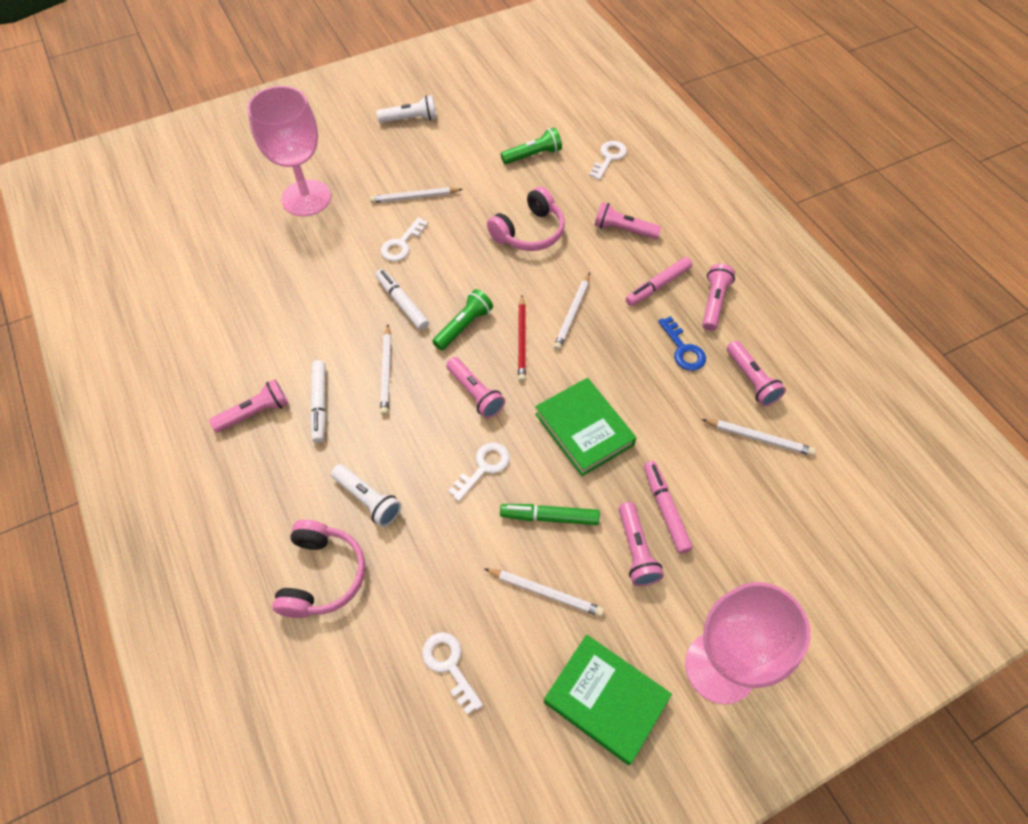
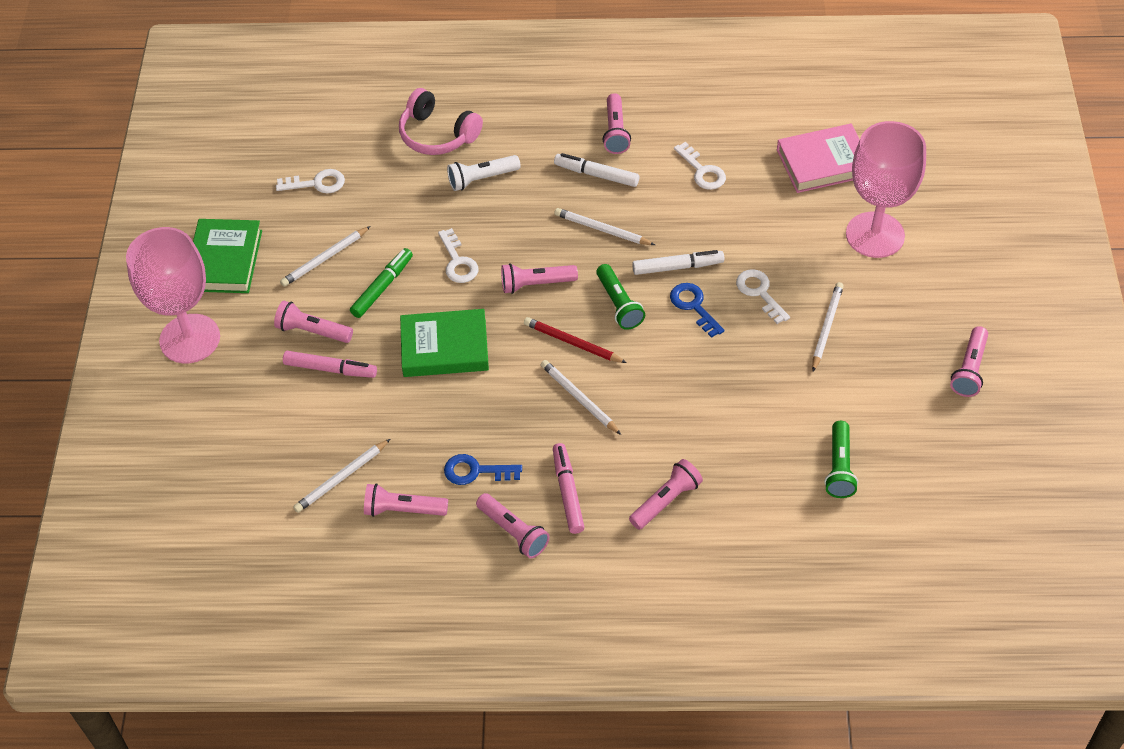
camera: 120 degrees right, 5 degrees down
white flashlight [377,95,437,123] -> pink flashlight [950,326,988,397]
pink headphones [487,187,565,251] -> none
green book [544,635,672,765] -> green book turned 60 degrees counterclockwise [193,219,262,293]
white key [589,141,627,180] -> white key moved to [674,142,726,190]
none -> blue key [670,283,724,338]
none -> pink book [777,124,860,193]

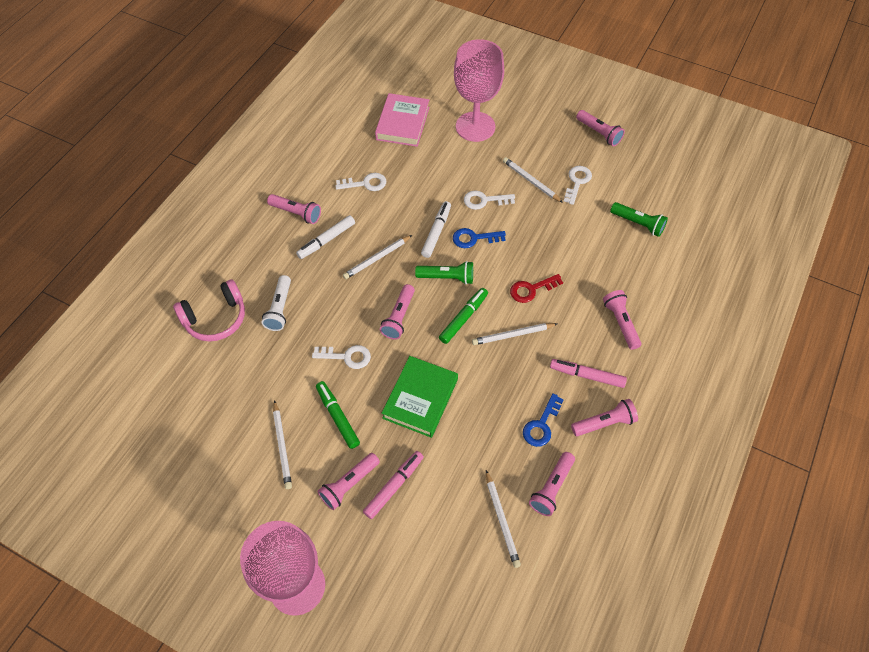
camera: 65 degrees left, 5 degrees up
green book [193,219,262,293] -> none
white key [276,169,345,193] -> white key moved to [564,166,592,205]
red pencil [524,317,627,363] -> green marker [439,288,488,344]
none -> red key [510,274,563,303]

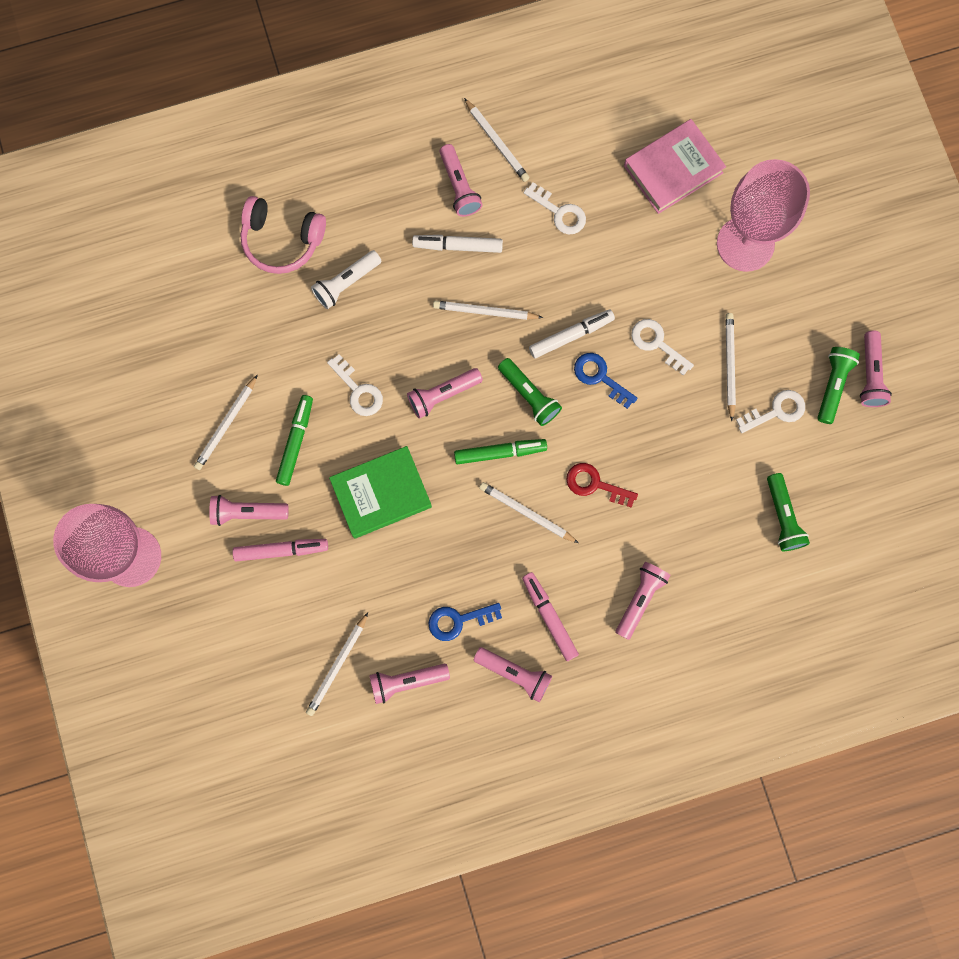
camera: 45 degrees right, 20 degrees up
none -> white pencil [464,98,530,182]
none -> green flashlight [818,347,860,424]

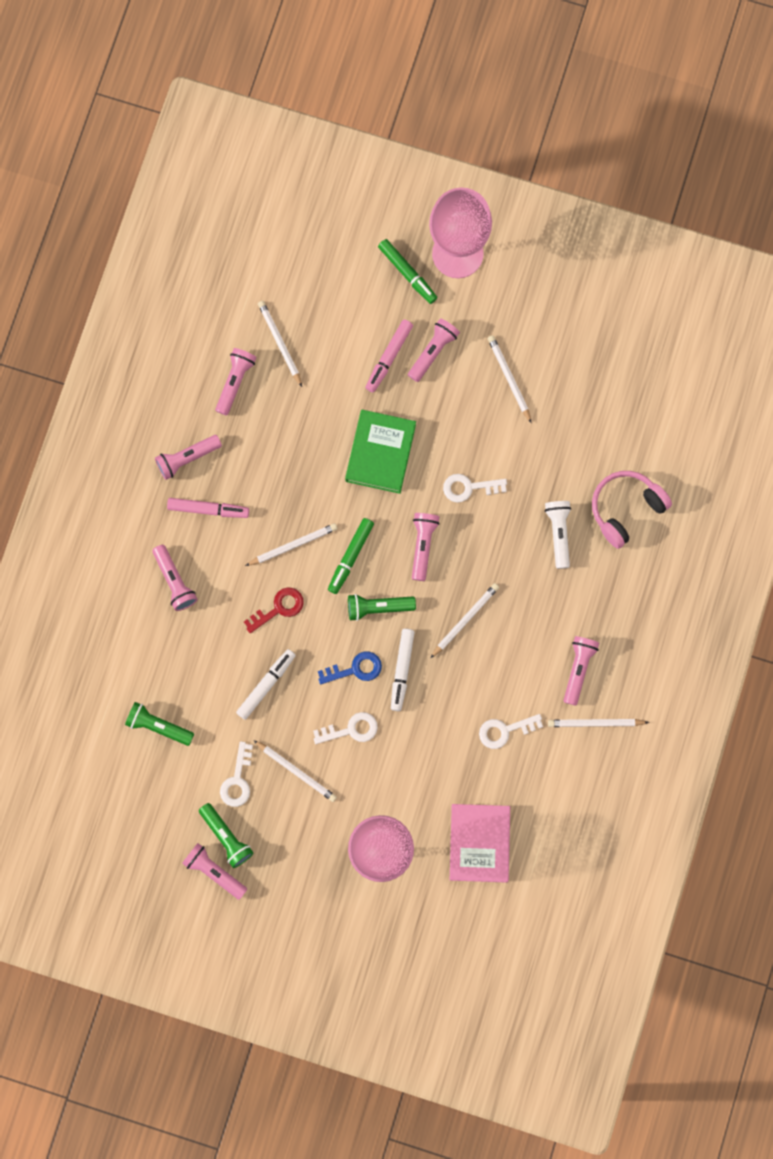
camera: 125 degrees right, 0 degrees up
green marker [276,395,313,486] -> green marker moved to [378,239,437,304]
white marker [412,235,503,253] -> white marker moved to [236,649,296,720]
blue key [428,603,502,641] -> none
pink flashlight [440,144,483,217] -> pink flashlight turned 90 degrees clockwise [563,636,599,706]

